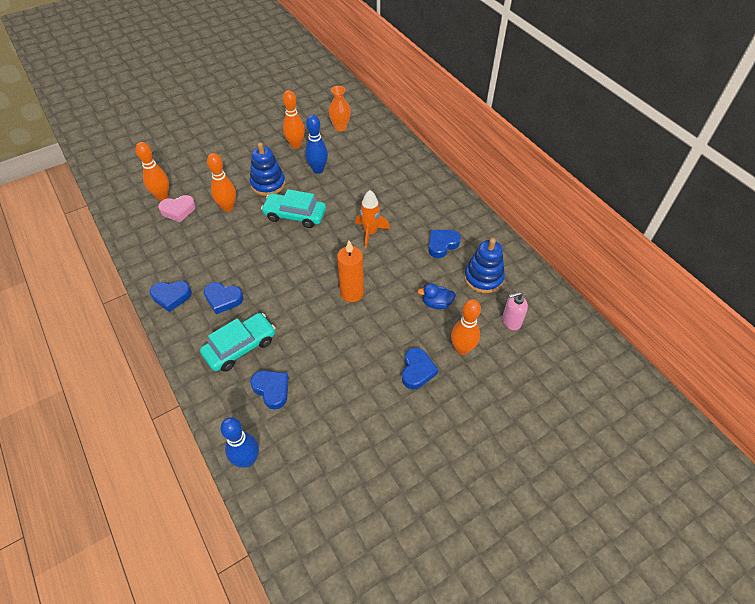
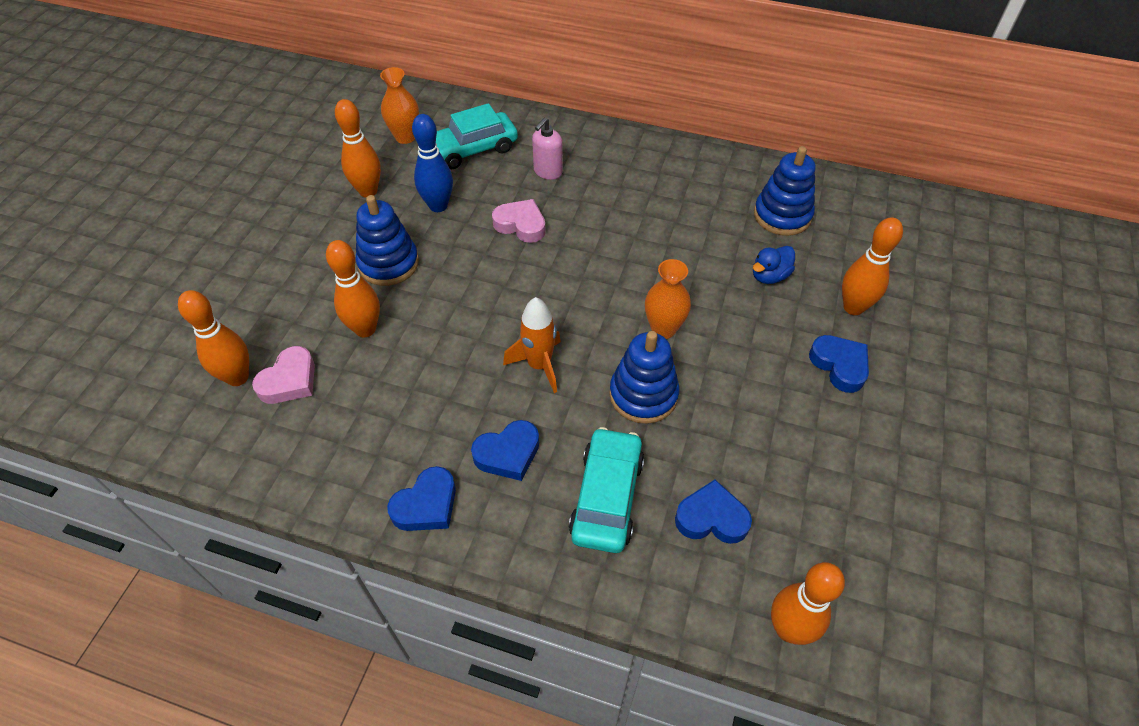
camera: 40 degrees left, 0 degrees up
blue bowling pin [220,417,259,468] -> orange bowling pin [771,562,845,645]
turquoise car [261,189,326,228] -> turquoise car moved to [436,103,518,169]
orange candle [337,241,364,302] -> orange vase [645,259,691,339]
orange rocket [355,190,390,248] -> orange rocket moved to [503,297,561,393]
blue heart [428,230,461,258] -> none
pink soap dispenser [502,292,528,330] -> pink soap dispenser moved to [532,117,563,180]
none -> pink heart [492,199,546,243]
none -> blue stacking toy [609,331,679,424]

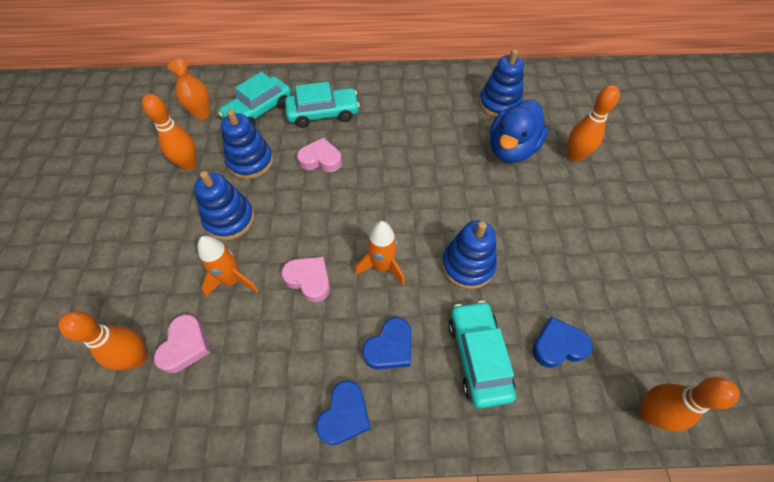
camera: 20 degrees left, 5 degrees up
orange bowling pin [326,240,380,337] -> orange rocket [198,236,259,297]
blue bowling pin [412,114,453,212] -> blue stacking toy [221,109,273,179]
pink soap dispenser [532,117,563,180] -> turquoise car [285,82,360,128]
orange vase [645,259,691,339] -> none
blue duck [753,246,795,284] -> blue duck [490,100,548,163], size x1.96
blue heart [809,335,869,393] -> none
none -> pink heart [281,257,330,302]

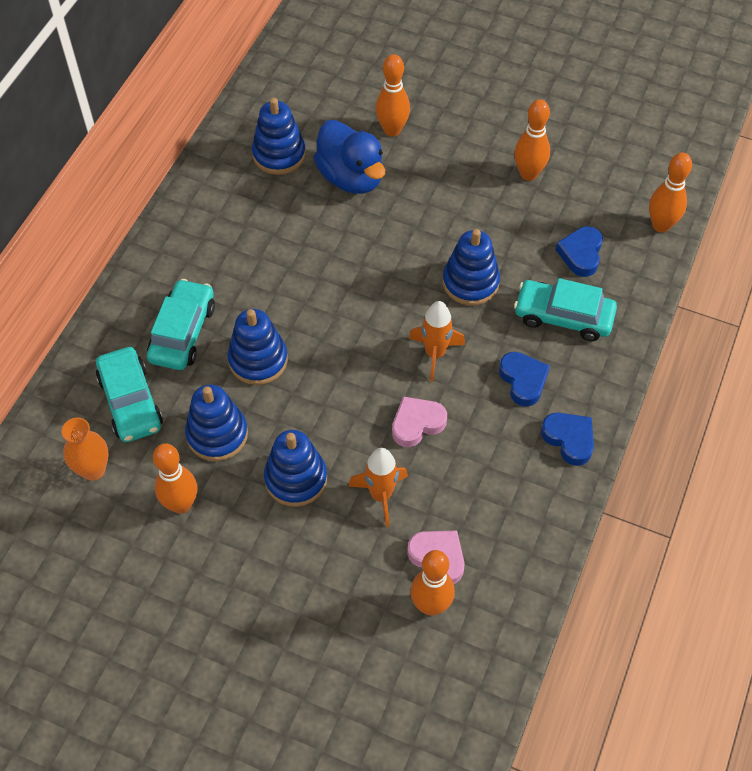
camera: 65 degrees left, 0 degrees up
pink heart [297,138,342,172] -> blue stacking toy [227,309,288,385]
none -> orange bowling pin [514,99,550,181]

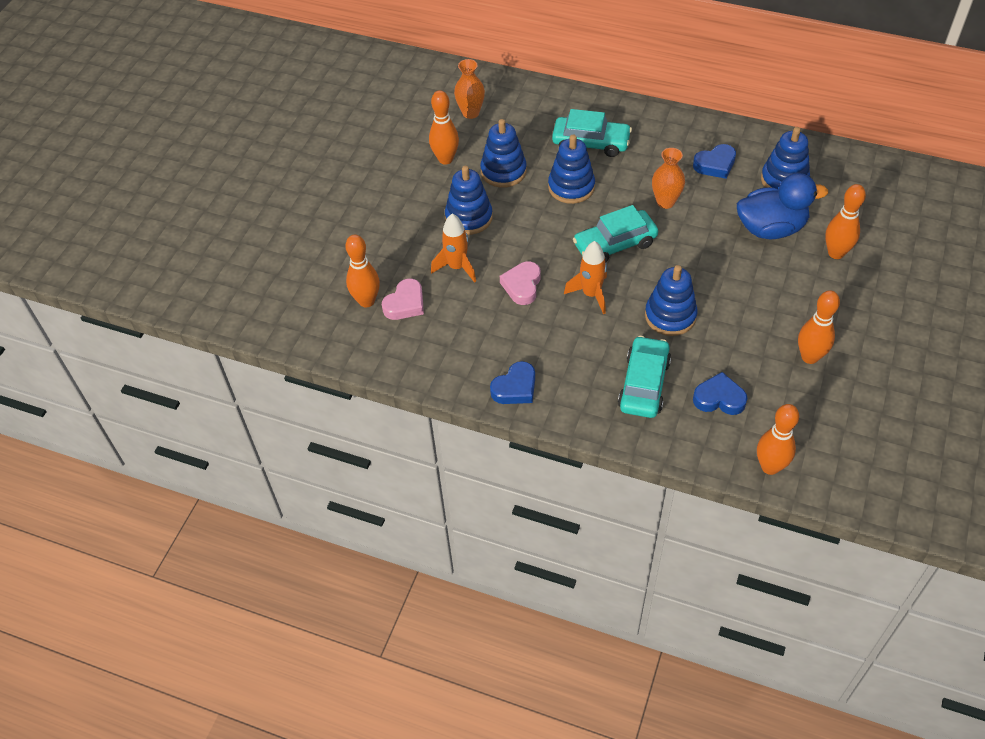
camera: 90 degrees right, 5 degrees down
turquoise car [96,347,163,442] -> turquoise car moved to [573,205,658,263]
blue duck [314,120,385,194] -> blue duck turned 150 degrees counterclockwise [737,173,828,239]
pink heart [392,396,447,447] -> pink heart turned 135 degrees counterclockwise [500,261,541,305]
blue heart [499,352,550,407] -> blue heart moved to [693,144,736,179]
none -> orange vase [652,148,685,209]

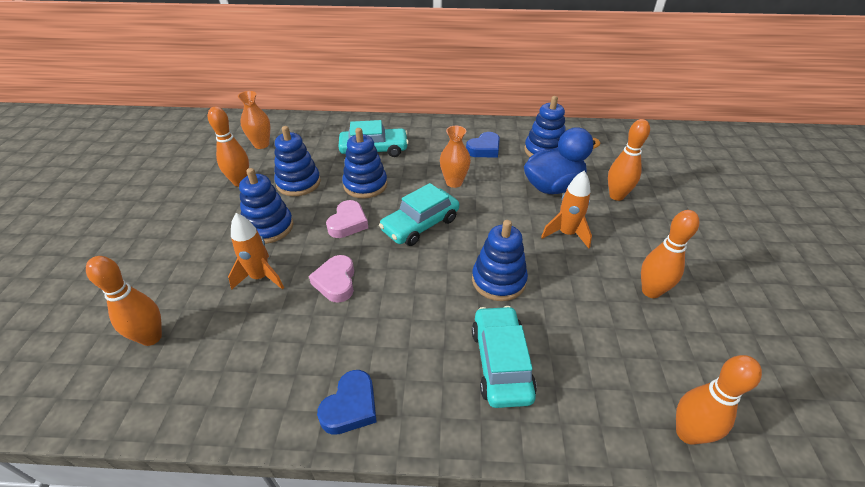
camera: 20 degrees left, 10 degrees down
pink heart [382,278,424,320] -> pink heart moved to [326,200,368,238]
orange rocket [564,241,607,314] -> orange rocket moved to [541,171,592,248]
blue heart [693,372,748,415] -> none

